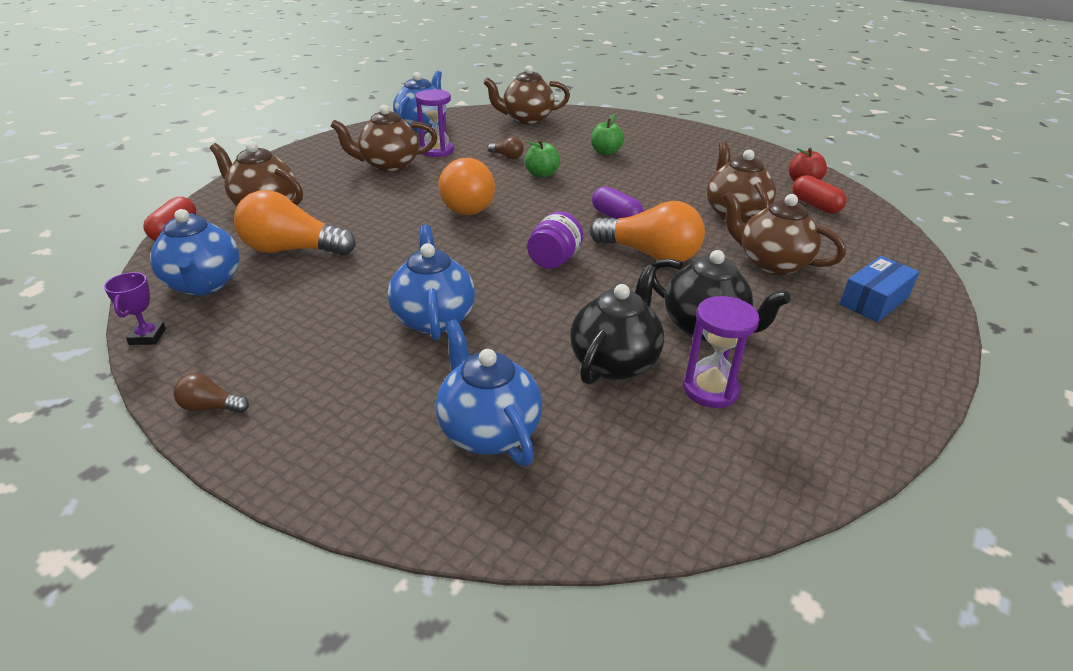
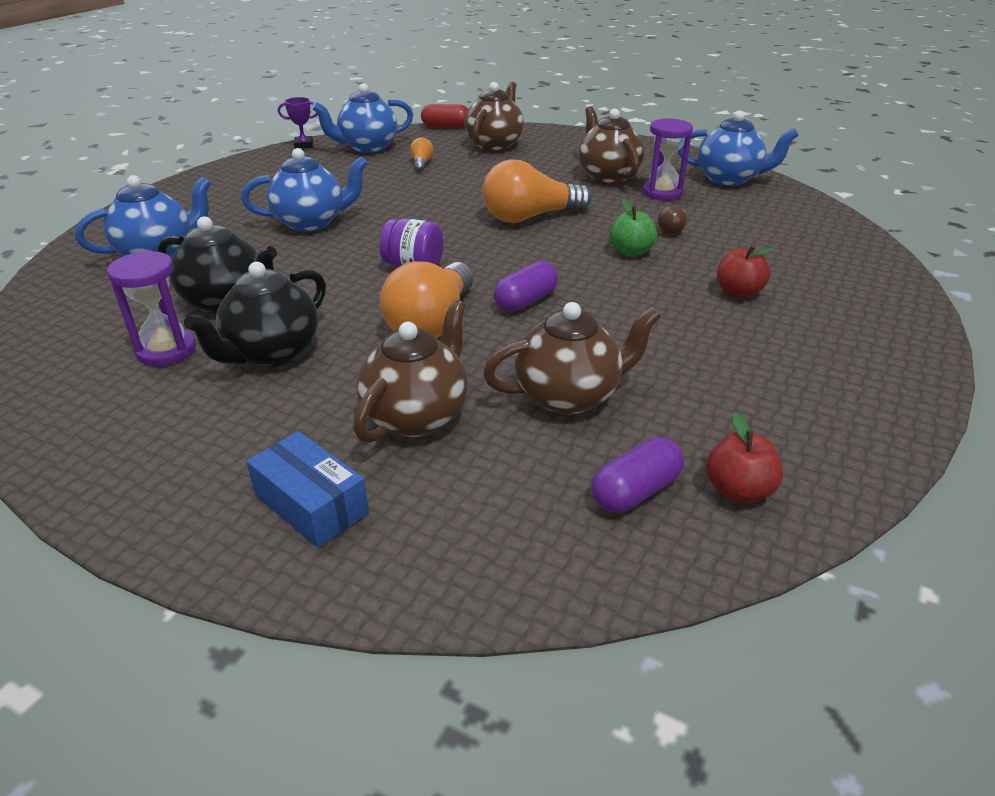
camera: 85 degrees right, 0 degrees up
brown light bulb [173,373,249,413] -> none
orange light bulb [234,190,356,256] -> orange light bulb [410,137,433,172], size x0.45
brown teapot [483,65,570,124] -> none
green apple [591,114,624,155] -> red apple [717,245,775,298]
red capsule [792,175,847,214] -> purple capsule [591,437,684,513]

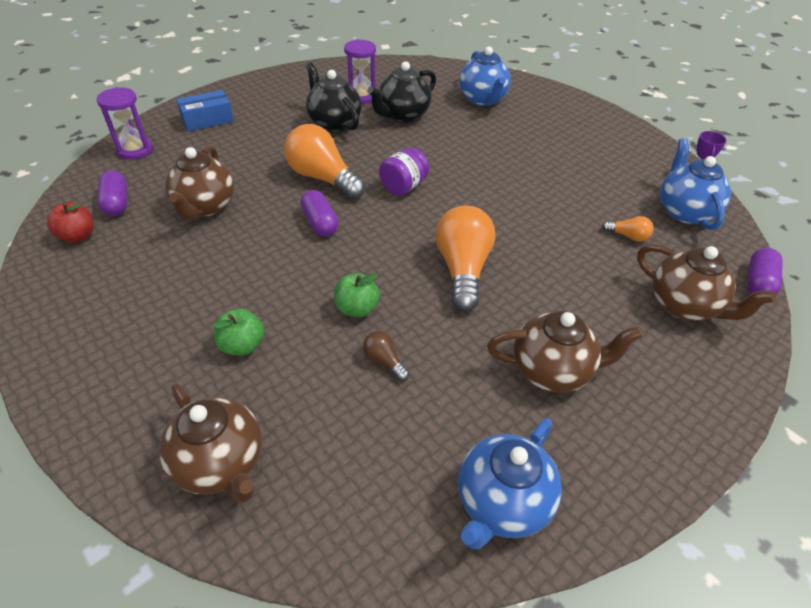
camera: 110 degrees right, 10 degrees up
blue teapot [241,148,368,232] -> none
brown teapot [353,300,468,443] -> brown teapot moved to [159,383,262,502]
red capsule [421,104,468,128] -> purple capsule [748,248,783,295]
purple hourglass [643,118,693,200] -> purple hourglass moved to [97,87,153,160]
red apple [717,245,775,298] -> green apple [213,308,264,356]

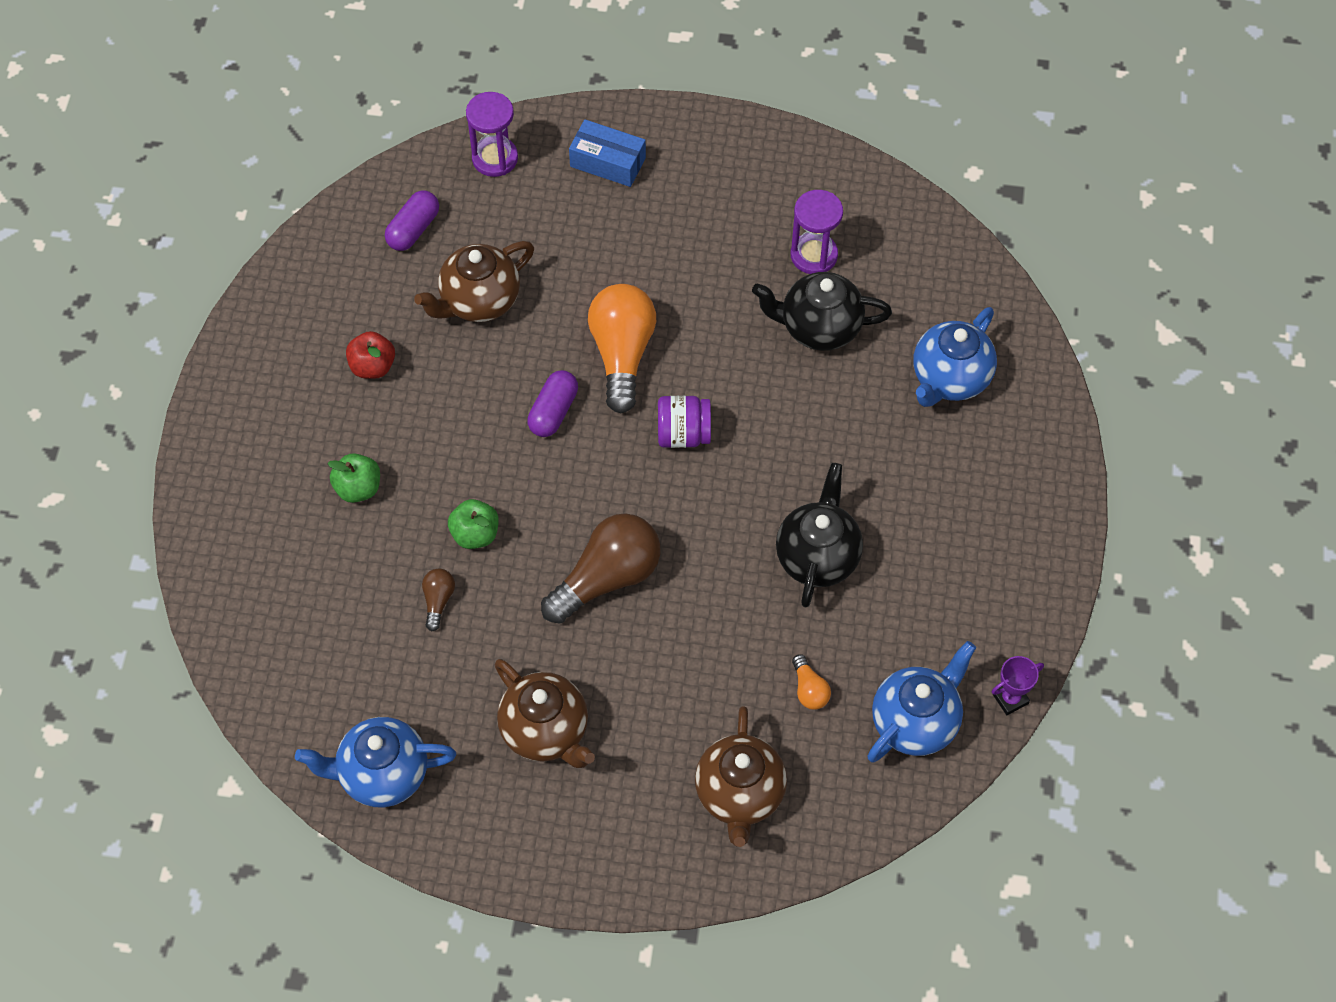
camera: 50 degrees right, 15 degrees up
red apple [47,202,94,243] -> red apple moved to [346,331,395,379]
brown teapot [159,383,262,502] -> none
black teapot [306,62,361,132] -> black teapot moved to [776,463,863,607]
orange light bulb [435,206,495,312] -> brown light bulb [541,513,660,624]
purple capsule [748,248,783,295] -> none

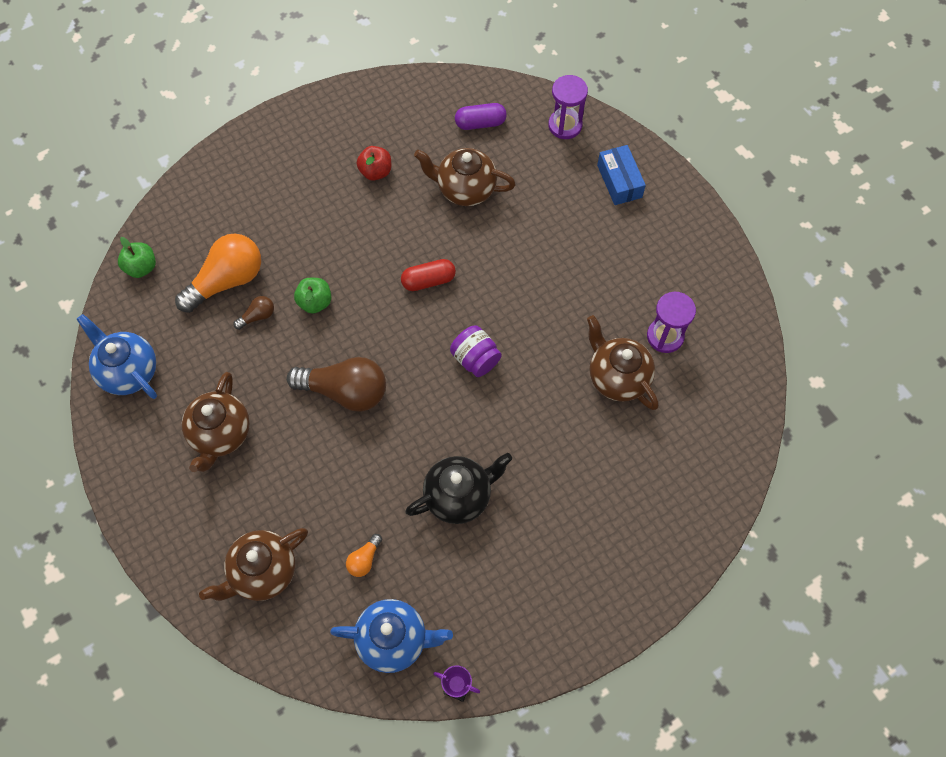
camera: 50 degrees right, 5 degrees up
green apple [327,453,380,503] -> green apple moved to [118,237,156,278]
purple capsule [527,370,578,437] -> red capsule [401,259,456,291]
orange light bulb [588,284,656,413] -> orange light bulb moved to [175,234,261,313]
black teapot [752,272,892,351] -> brown teapot [587,315,659,410]
blue teapot [914,307,997,407] -> none

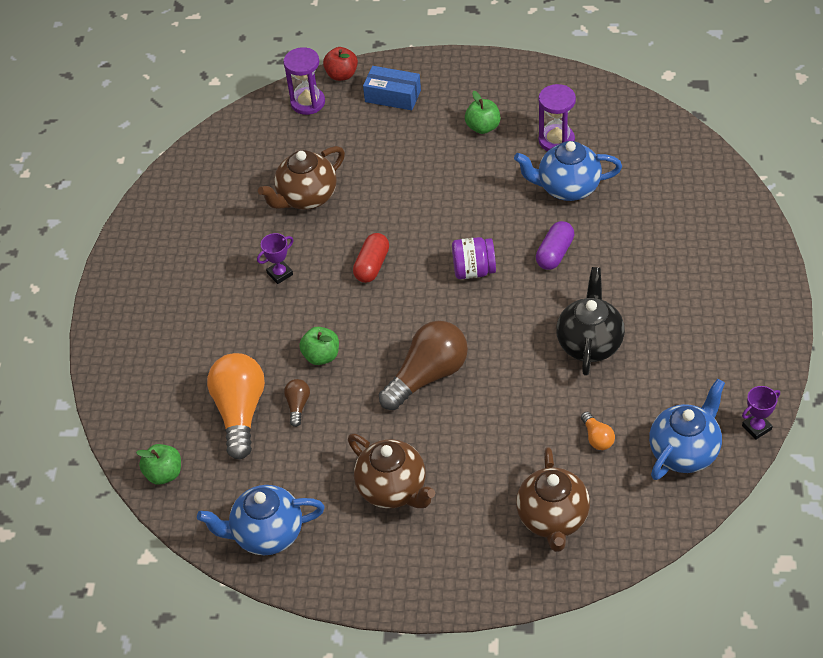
camera: 50 degrees left, 15 degrees down
red apple [357,146,391,180] -> red apple moved to [323,47,358,81]
purple capsule [455,103,507,130] -> purple capsule moved to [536,221,574,270]
brown teapot [587,315,659,410] -> blue teapot [514,141,622,201]
none -> purple trophy [257,233,294,284]
none -> green apple [465,91,500,134]

